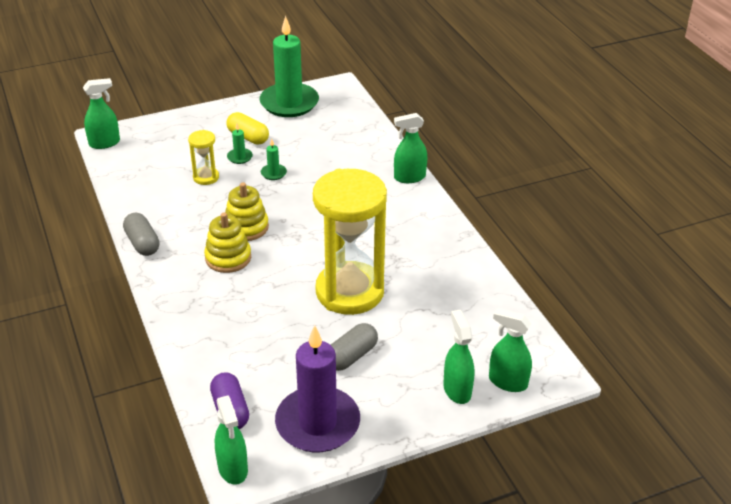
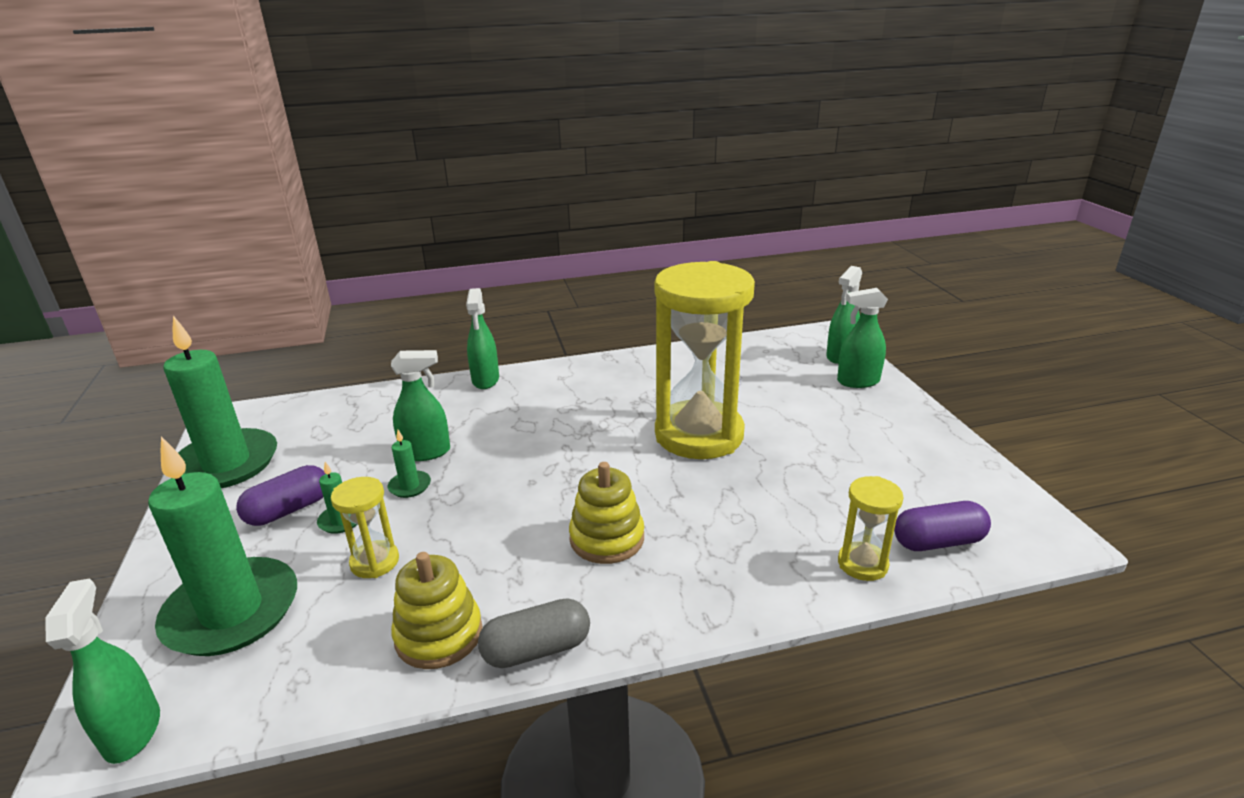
camera: 80 degrees left, 10 degrees down
green spray bottle [215,395,248,485] -> green spray bottle moved to [391,350,450,461]
yellow stacking toy [225,182,269,241] -> yellow stacking toy moved to [391,552,483,669]
yellow capsule [227,112,269,145] -> purple capsule [236,465,325,526]
purple candle [275,325,360,452] -> none
grey capsule [331,323,378,371] -> none
none -> green candle [148,436,297,656]
none -> yellow hourglass [838,476,904,581]

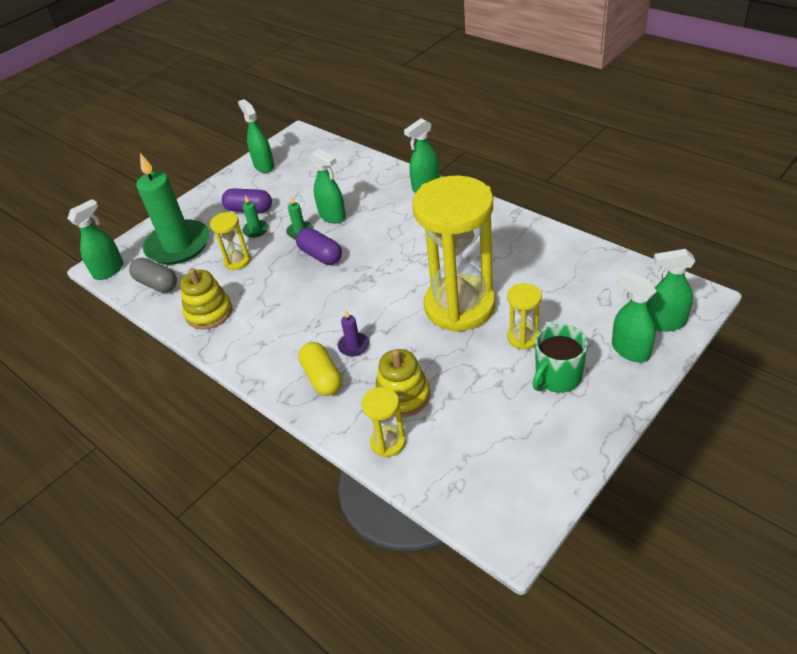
camera: 60 degrees right, 15 degrees up
green candle [163,316,277,488] -> green spray bottle [238,99,274,173]
grey capsule [478,598,590,668] -> grey capsule moved to [129,258,177,293]
yellow stacking toy [569,462,644,564] -> yellow stacking toy moved to [375,349,430,418]
purple capsule [894,501,991,551] -> purple capsule moved to [296,228,342,265]
none -> yellow capsule [298,342,342,396]
none -> purple candle [338,310,369,356]
none -> yellow hourglass [507,283,542,350]
none -> green mug [532,324,588,393]

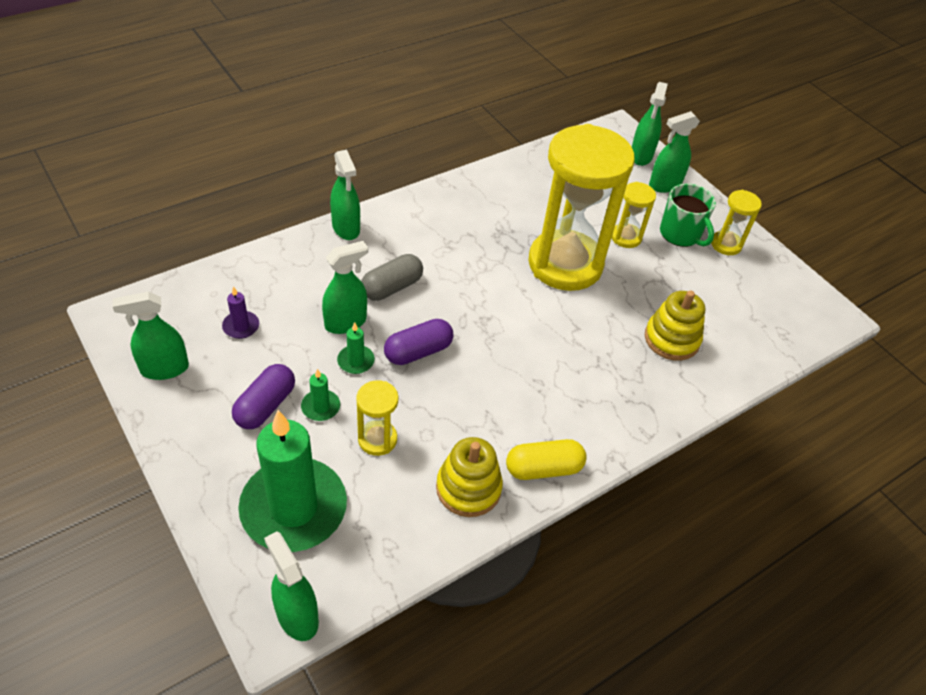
camera: 85 degrees left, 5 degrees up
grey capsule [129,258,177,293] -> grey capsule moved to [361,254,423,301]
yellow capsule [298,342,342,396] -> yellow capsule moved to [506,439,587,480]
purple candle [338,310,369,356] -> purple candle moved to [222,286,259,339]
yellow hourglass [361,387,406,457] -> yellow hourglass moved to [711,190,762,255]

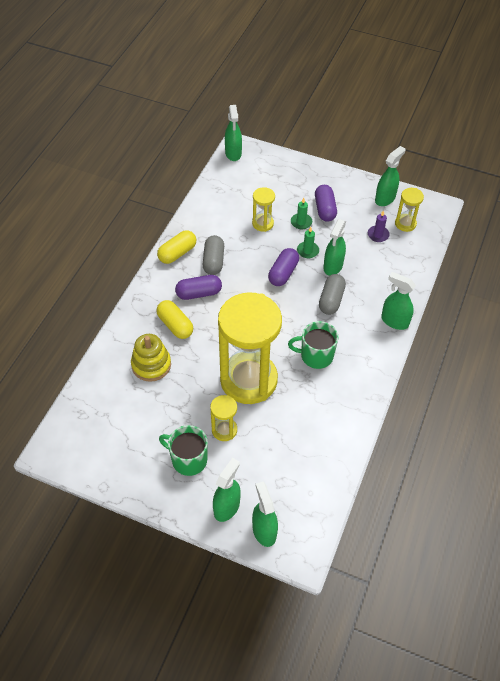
camera: 150 degrees right, 5 degrees up
green candle [238,410,347,552] -> none
green spray bottle [264,531,319,641] -> green spray bottle turned 60 degrees clockwise [225,105,242,161]
yellow stacking toy [436,437,503,517] -> none
yellow hourglass [711,190,762,255] -> yellow hourglass moved to [395,188,424,232]
none -> yellow capsule [156,300,193,339]
none -> purple capsule [175,275,222,300]
none -> grey capsule [203,235,224,275]
none -> green mug [288,321,338,369]

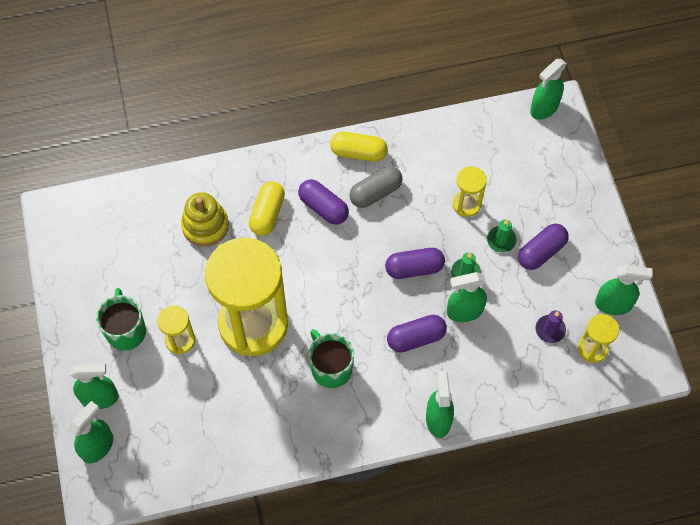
camera: 55 degrees right, 10 degrees up
grey capsule [319,274,346,315] -> purple capsule [387,315,447,352]

